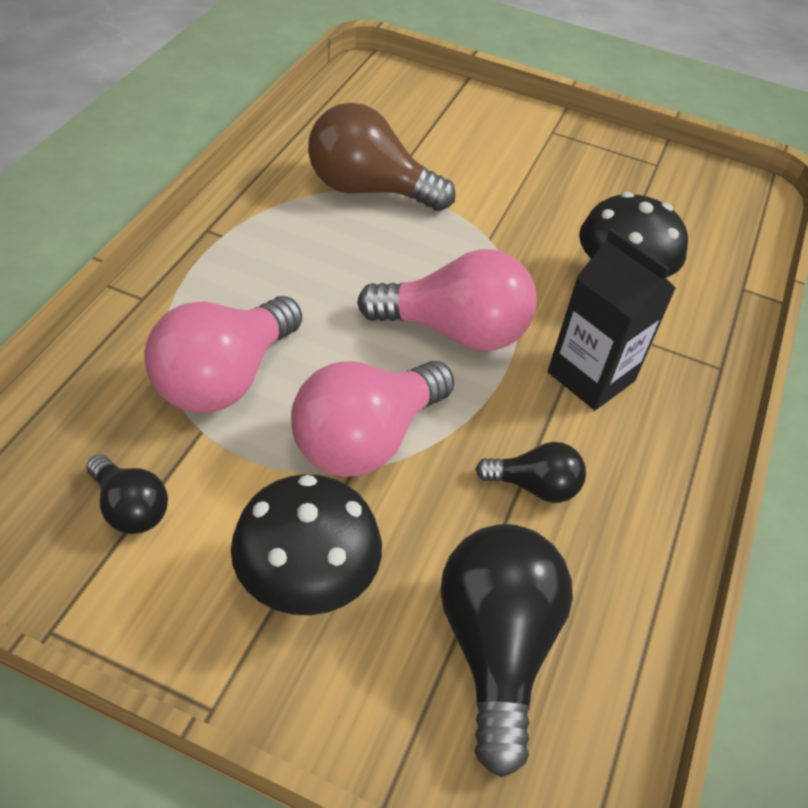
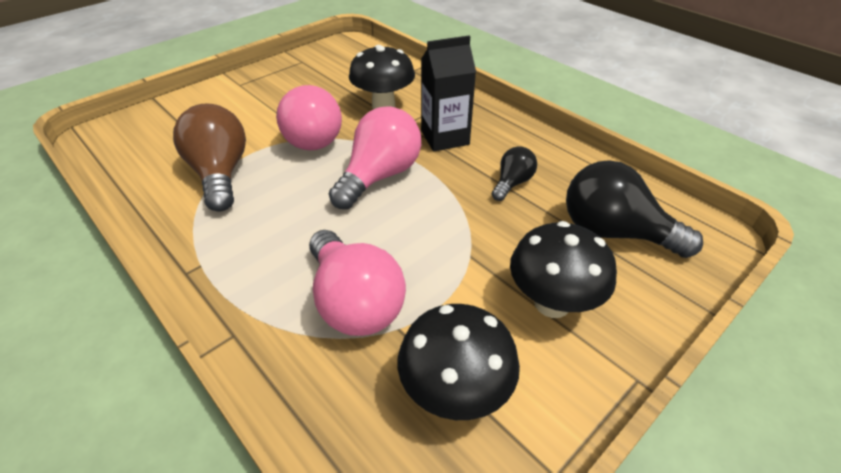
camera: 60 degrees left, 5 degrees down
black light bulb [87,455,168,534] -> black mushroom [398,304,520,420]
pink light bulb [291,361,455,477] -> pink light bulb moved to [276,85,342,150]
brown light bulb [308,103,455,211] -> brown light bulb turned 120 degrees clockwise [173,103,246,212]

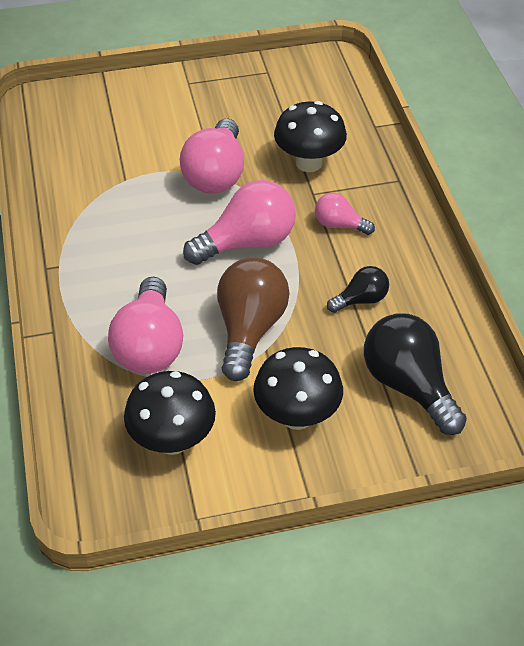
camera: 30 degrees right, 5 degrees up
brown light bulb [173,103,246,212] -> brown light bulb moved to [217,257,290,381]
black carton [421,35,476,152] -> pink light bulb [315,193,375,235]

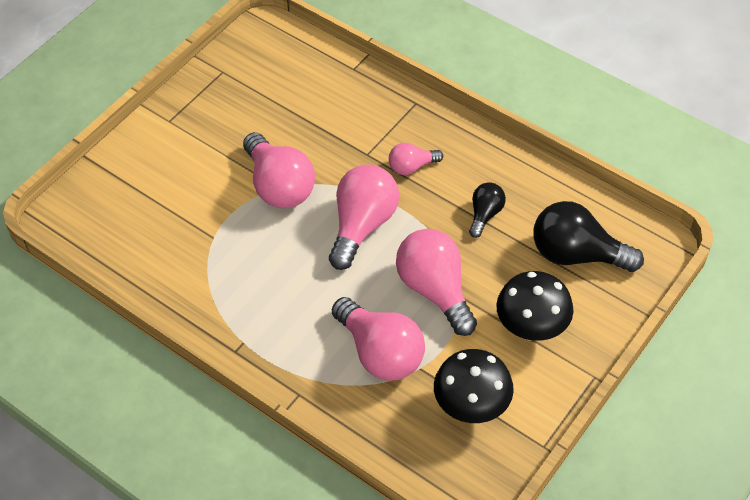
camera: 40 degrees left, 5 degrees up
brown light bulb [217,257,290,381] -> pink light bulb [396,229,477,336]
black mushroom [274,101,347,172] -> none

